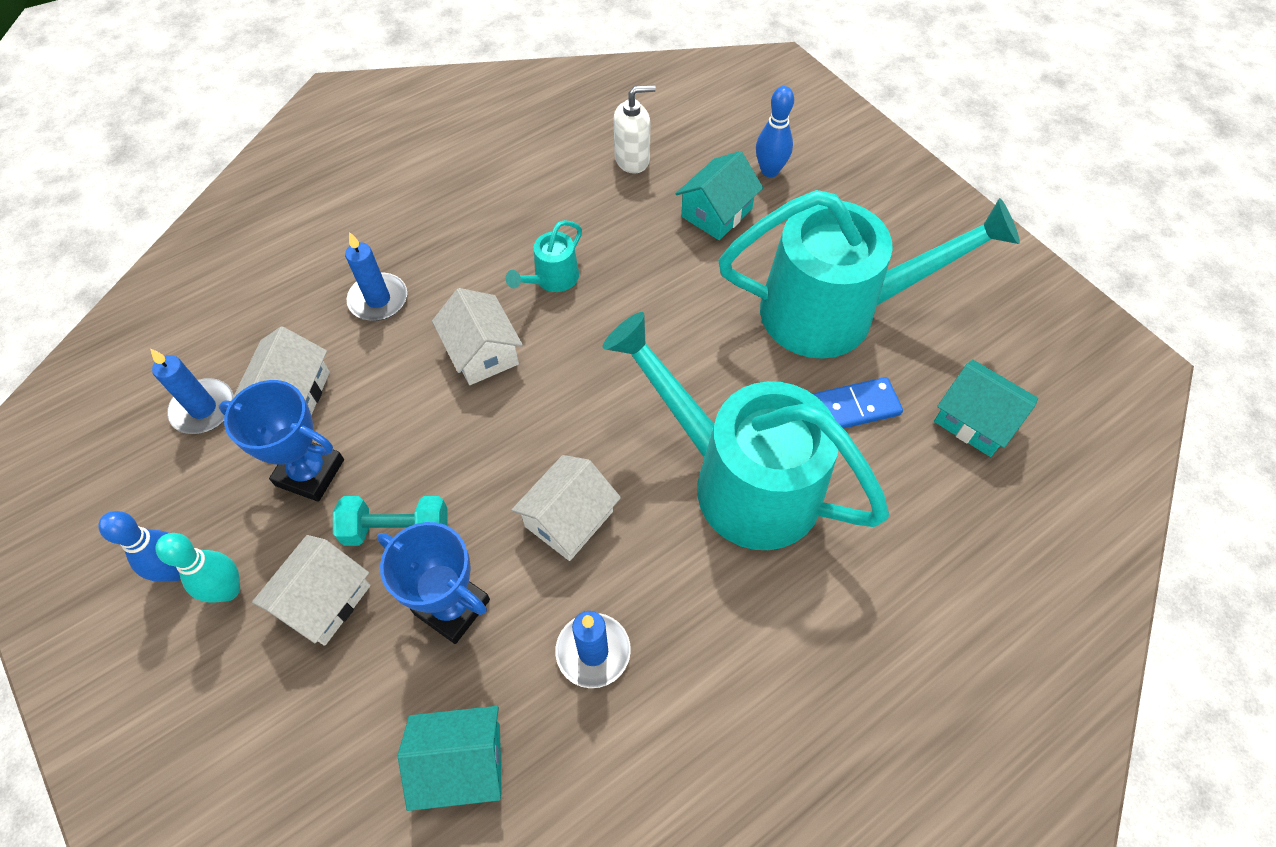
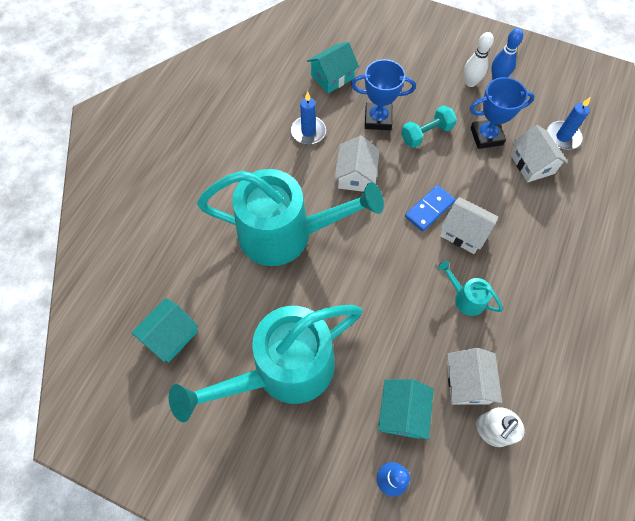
camera: 150 degrees right, 5 degrees up
turquoise bowling pin [156,533,240,603] -> white bowling pin [464,32,494,87]
white house [252,535,371,646] -> white house moved to [447,348,502,404]
blue candle [345,232,407,321] -> none
turquoise watering can [506,220,582,292] -> turquoise watering can turned 60 degrees counterclockwise [438,261,503,316]
blue domino [812,377,903,429] -> blue domino moved to [405,185,455,232]
turquoise house [934,359,1038,457] -> turquoise house turned 60 degrees counterclockwise [131,298,198,362]

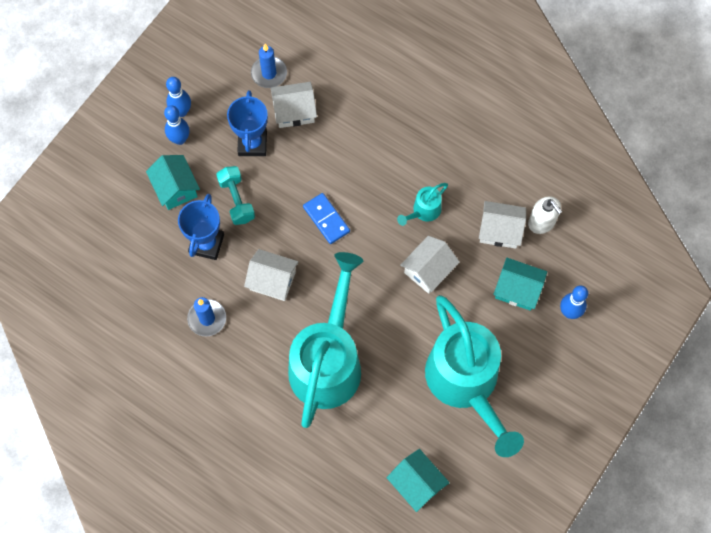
camera: 80 degrees left, 5 degrees up
turquoise house [307,42,359,93] -> turquoise house moved to [146,155,200,210]
white house [440,197,498,254] -> white house moved to [400,236,460,294]
white bowling pin [464,32,494,87] -> blue bowling pin [164,105,190,145]

